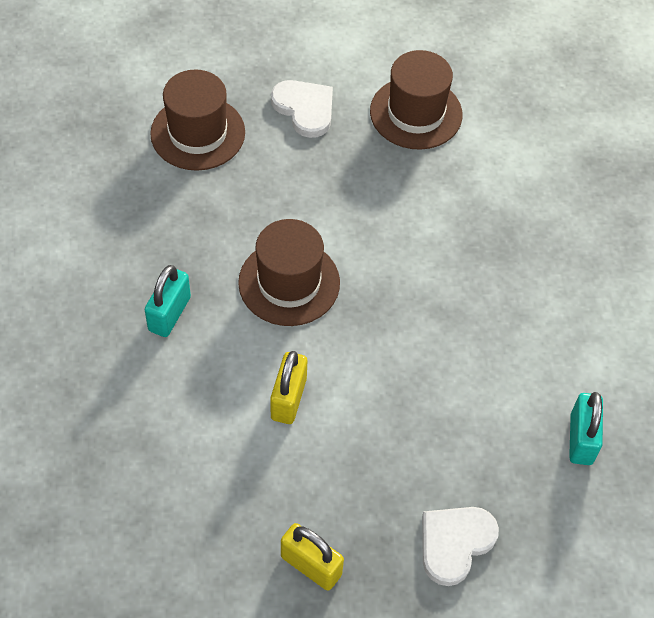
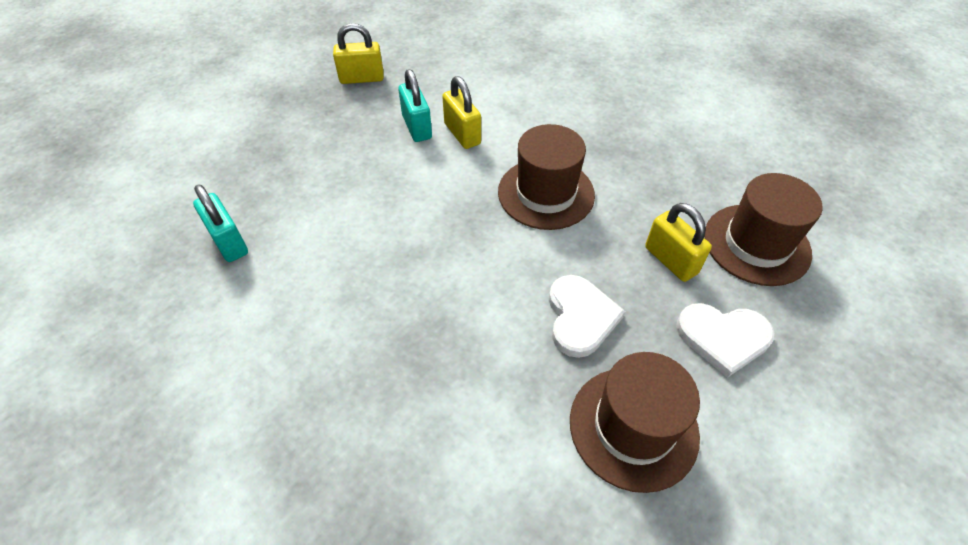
camera: 140 degrees right, 5 degrees down
turquoise padlock [145,265,191,337] -> turquoise padlock moved to [398,69,432,142]
white heart [422,507,499,586] -> white heart moved to [549,275,626,358]
none -> yellow padlock [645,203,712,282]

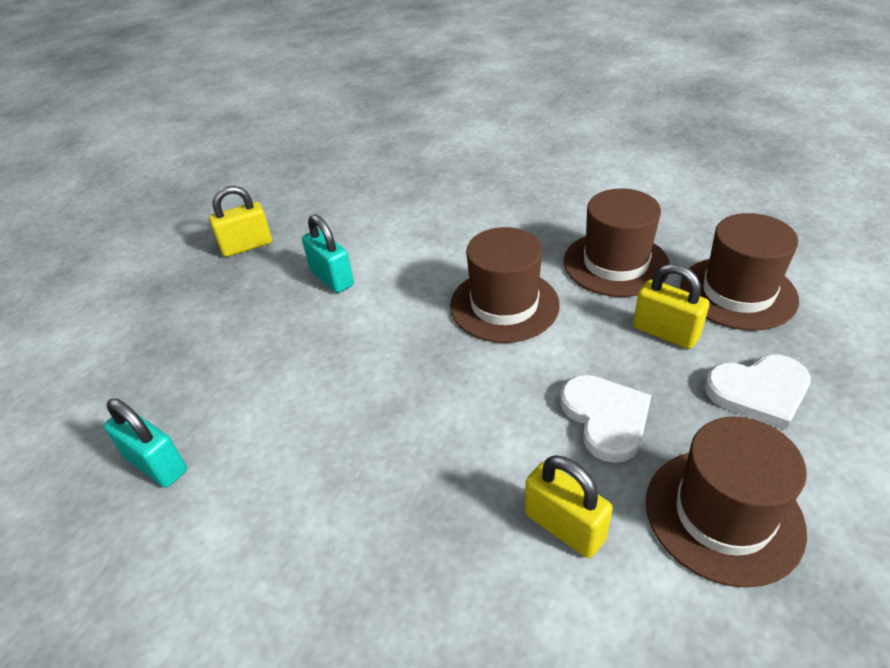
camera: 15 degrees left, 10 degrees down
yellow padlock [442,76,481,149] -> yellow padlock moved to [525,455,613,558]
none -> brown hat [564,189,670,297]

